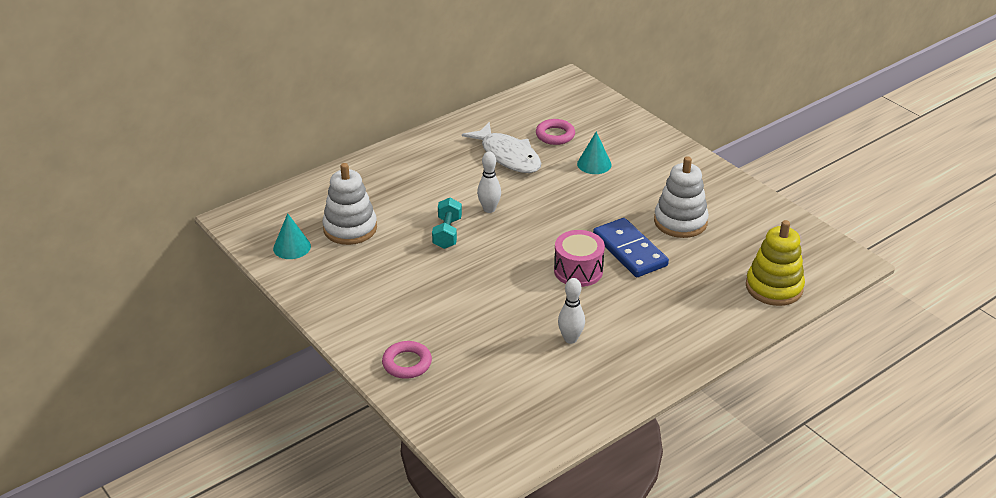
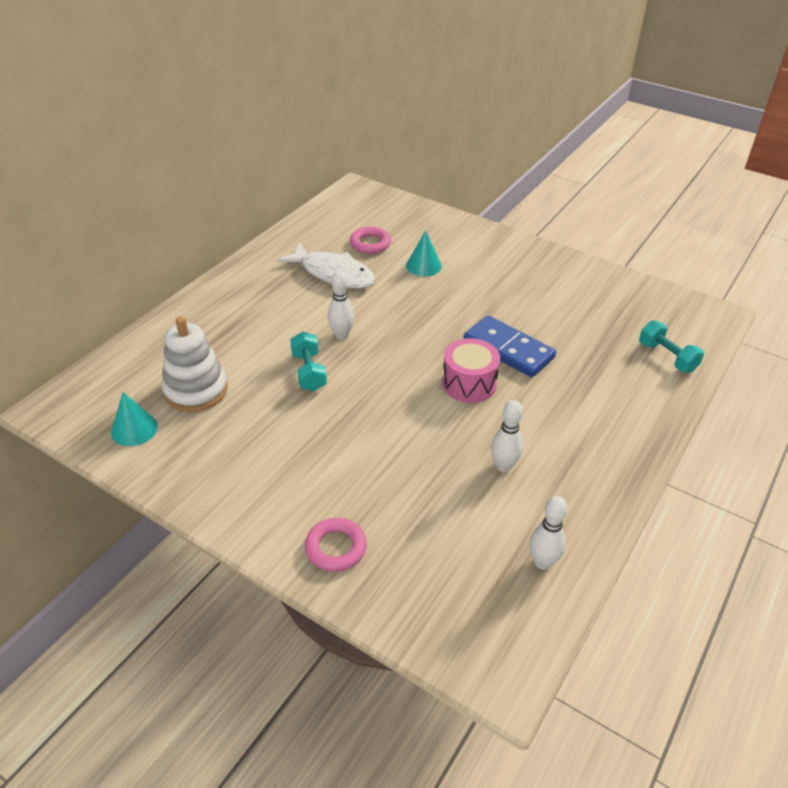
camera: 20 degrees left, 5 degrees up
white stacking toy [654,156,709,238] -> none
yellow stacking toy [746,220,805,306] -> turquoise dumbbell [639,320,704,373]
none -> white bowling pin [529,496,568,570]

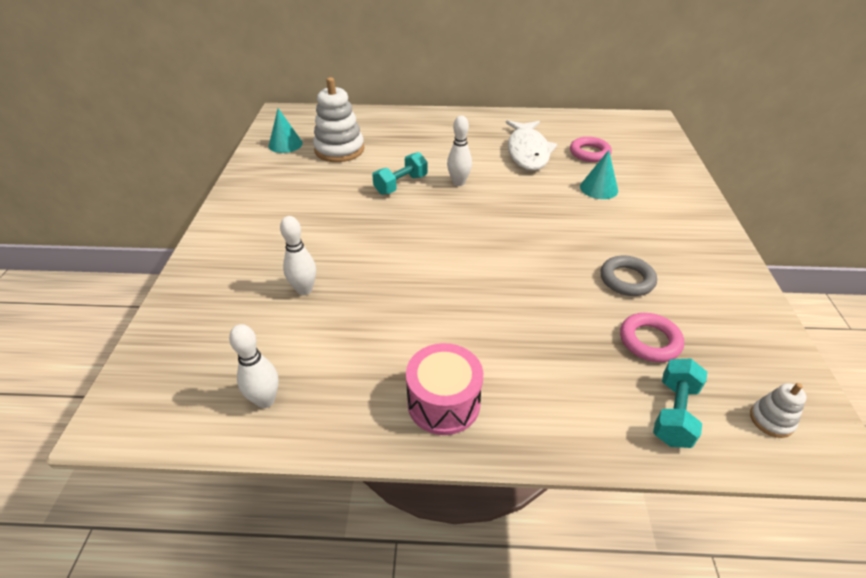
camera: 60 degrees right, 0 degrees up
pink ring [305,518,367,572] -> pink ring moved to [620,313,684,362]
pink drum [442,338,500,403] -> pink drum moved to [406,343,483,435]
blue domino [463,315,556,377] -> none
white bowling pin [491,400,523,472] -> white bowling pin moved to [280,216,316,295]
none -> grey ring [601,256,657,296]
none -> white stacking toy [750,383,807,438]

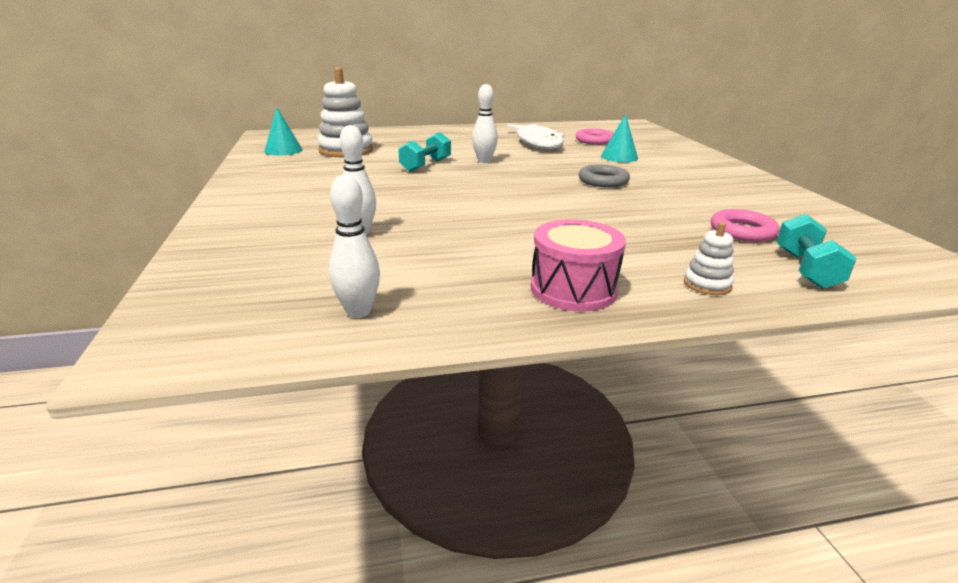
camera: 15 degrees left, 15 degrees down
grey ring [601,256,657,296] -> grey ring moved to [579,165,630,188]
white stacking toy [750,383,807,438] -> white stacking toy moved to [684,222,734,295]

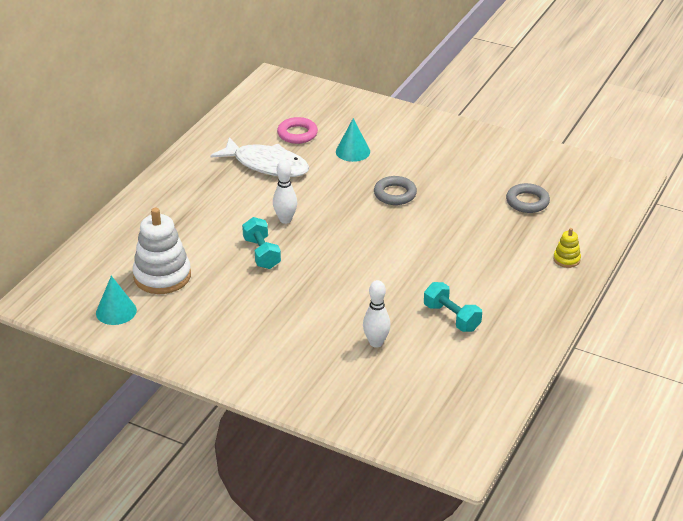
camera: 50 degrees left, 10 degrees up
white bowling pin [329,175,380,318] -> none
pink drum [531,219,626,312] -> none
white stacking toy [684,222,734,295] -> yellow stacking toy [553,228,581,268]
pink ring [711,209,780,242] -> grey ring [506,183,550,213]
turquoise dumbbell [776,214,857,289] -> turquoise dumbbell moved to [424,282,482,332]

